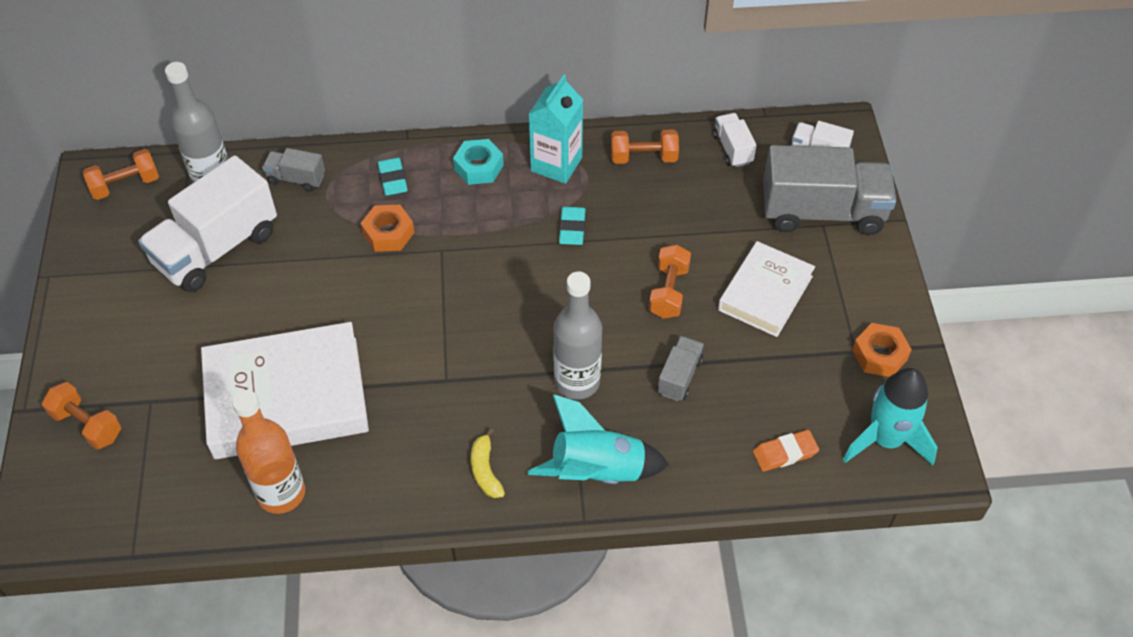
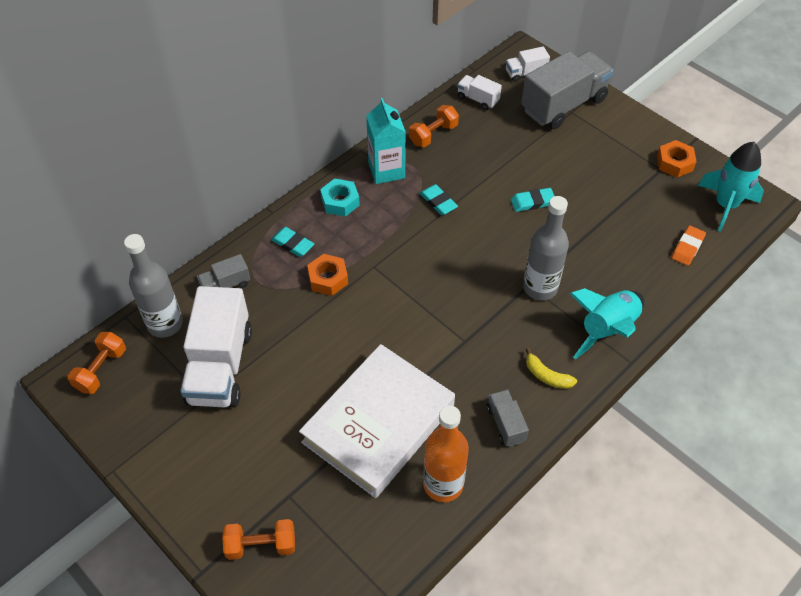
camera: 40 degrees left, 0 degrees up
orange dumbbell [649,245,691,319] -> turquoise eraser [511,188,554,212]
grey truck [657,336,704,401] -> grey truck moved to [487,390,529,447]
white book [718,241,815,337] -> none

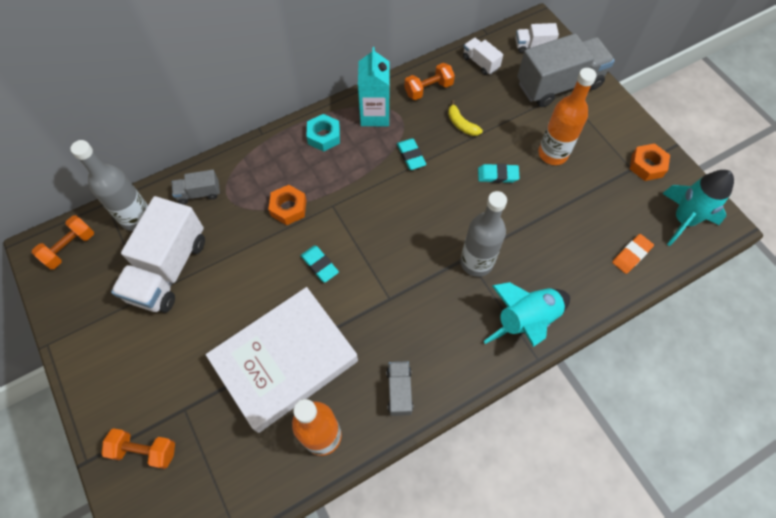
camera: 15 degrees right, 10 degrees up
turquoise eraser [271,227,314,257] -> turquoise eraser moved to [301,245,339,283]
yellow banana [526,348,577,389] -> yellow banana moved to [448,100,483,136]
none -> orange bottle [538,68,597,165]

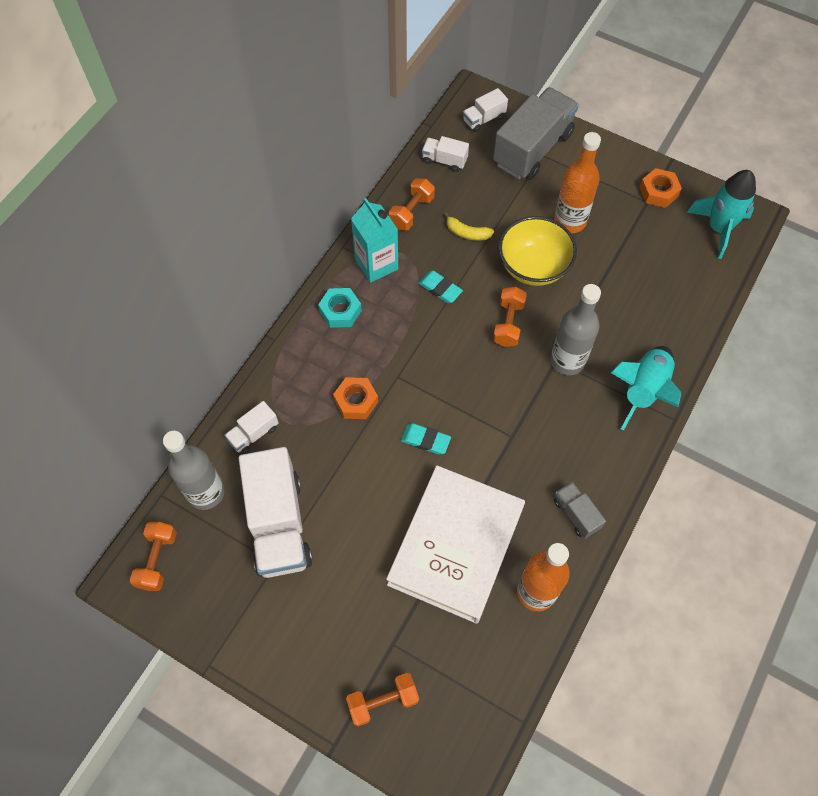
camera: 30 degrees left, 0 degrees up
grey truck [172,169,220,204] -> white truck [224,401,279,454]
turquoise eraser [478,164,519,183] -> yellow bowl [499,216,577,286]
orange eraser [612,234,654,274] -> none
none -> orange dumbbell [493,287,527,347]

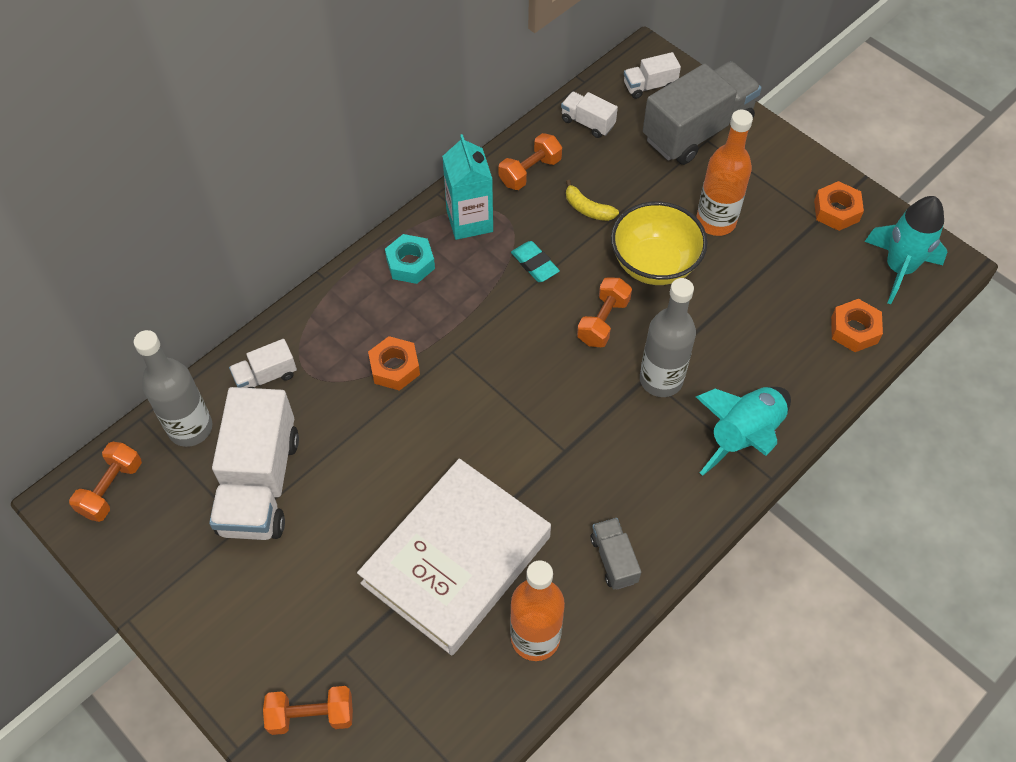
camera: 15 degrees right, 5 degrees down
turquoise eraser [401,423,451,455] -> none
none -> orange nut [831,299,883,352]

